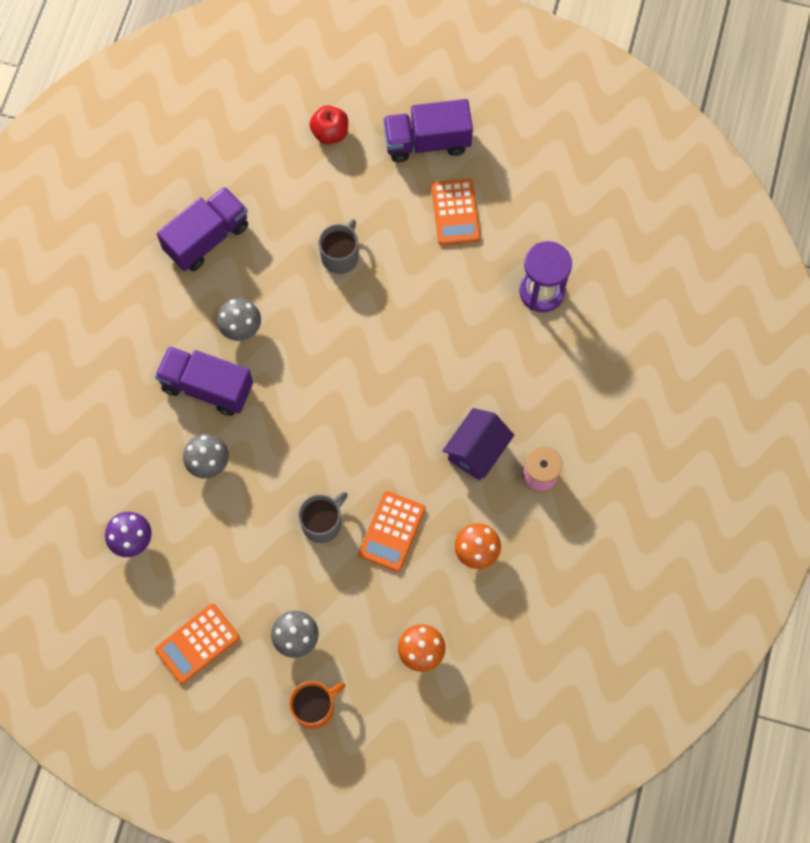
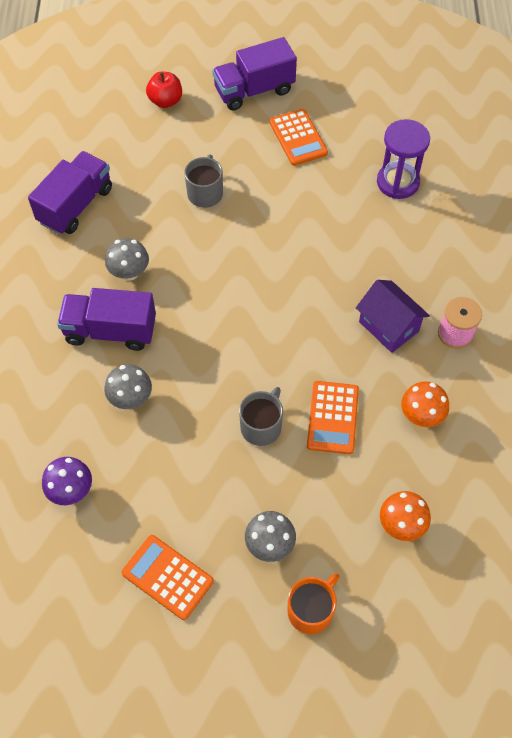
camera: 15 degrees left, 10 degrees down
orange calculator [155,603,240,684] -> orange calculator turned 90 degrees clockwise [121,535,214,620]
purple house [442,408,514,481] -> purple house turned 60 degrees counterclockwise [356,280,430,353]

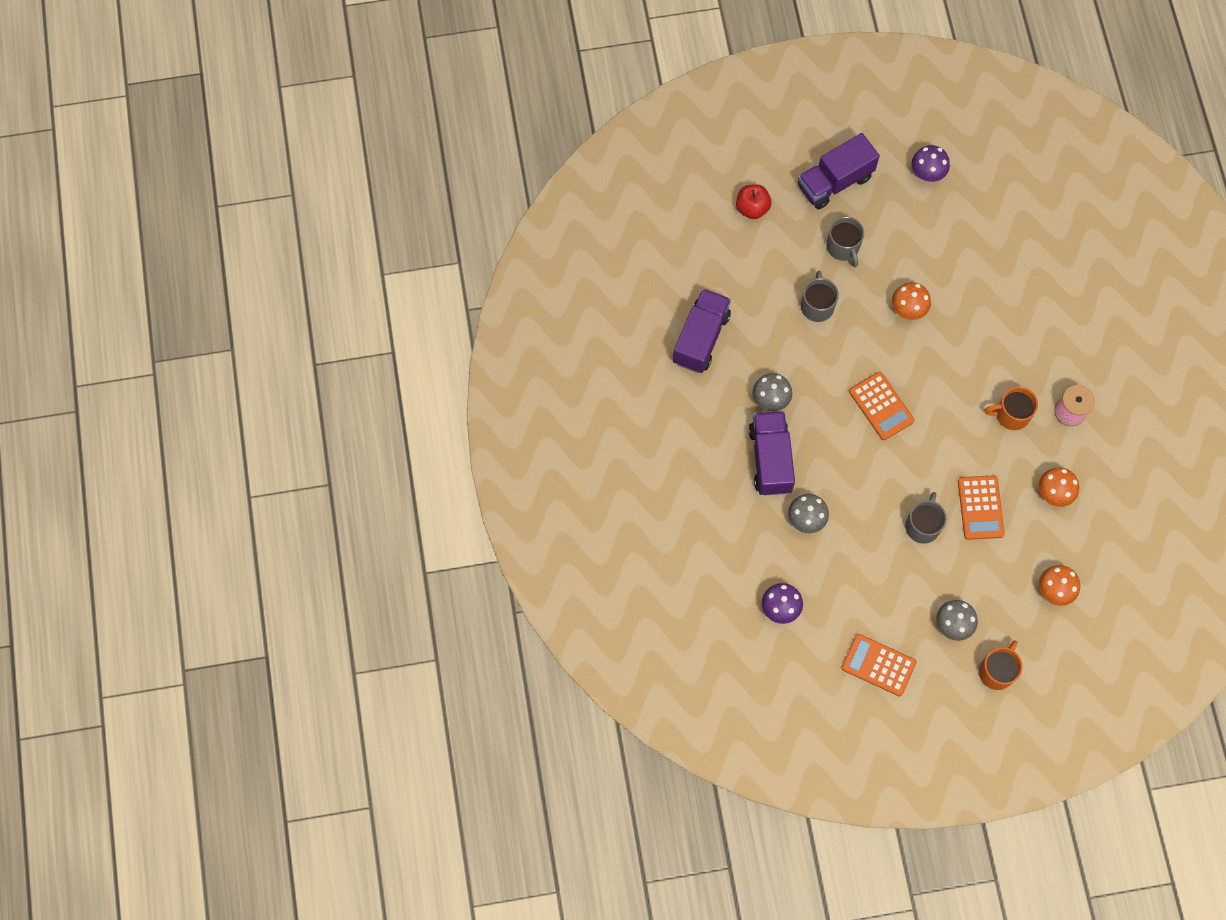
camera: 10 degrees left, 10 degrees up
purple truck [57,288,156,351] -> purple truck turned 90 degrees clockwise [749,411,795,495]
orange calculator [269,109,328,166] -> orange calculator moved to [849,372,915,440]
purple house [356,280,430,353] -> orange mug [984,387,1038,430]
purple hourglass [377,119,430,199] -> none
none -> grey mug [826,217,864,267]
none -> orange mushroom [892,282,931,320]
none -> purple mushroom [912,145,950,182]

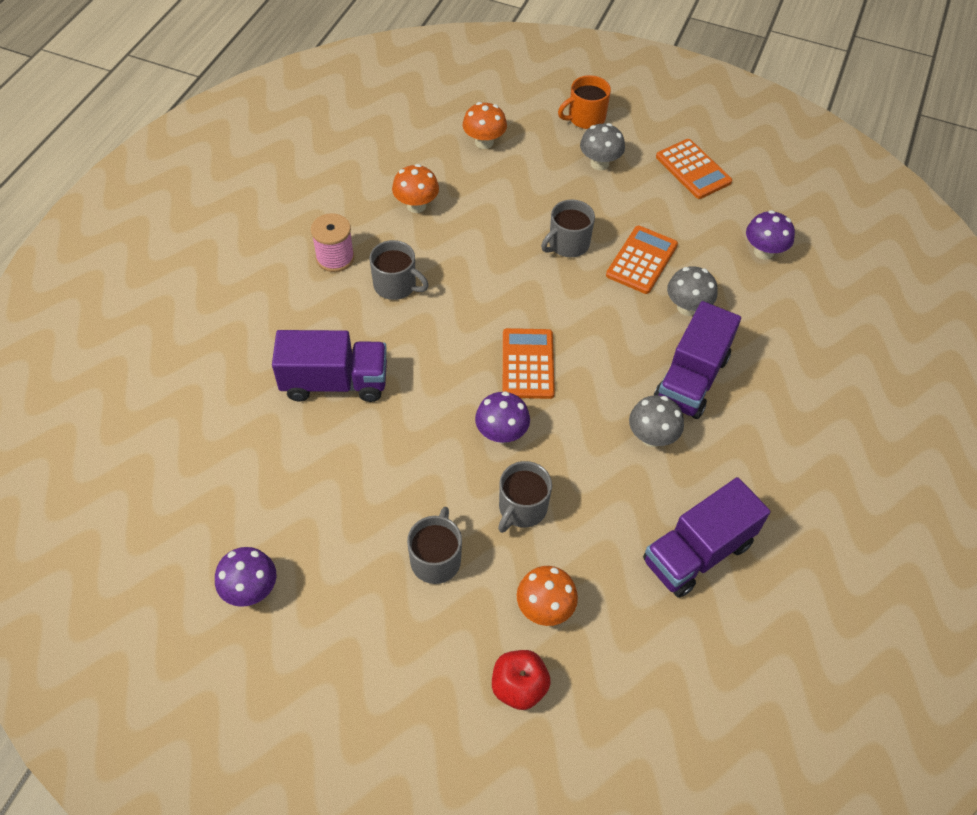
camera: 150 degrees left, 15 degrees down
purple truck [798,133,880,210] -> purple truck moved to [272,330,387,402]
orange mushroom [892,282,931,320] -> orange mushroom moved to [517,566,578,626]
orange calculator [958,475,1005,540] -> orange calculator moved to [606,226,678,294]
orange mug [984,387,1038,430] -> grey mug [370,240,429,300]
none -> purple mushroom [475,391,530,444]

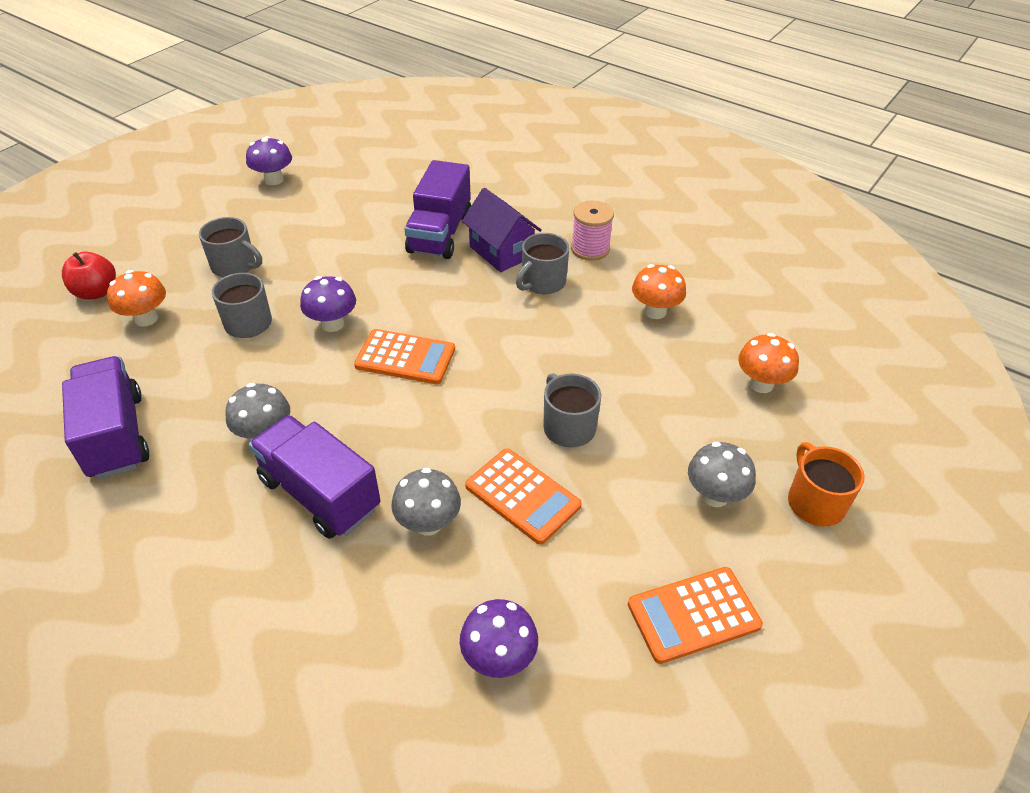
camera: 105 degrees right, 10 degrees down
none -> purple house [462,188,542,272]

